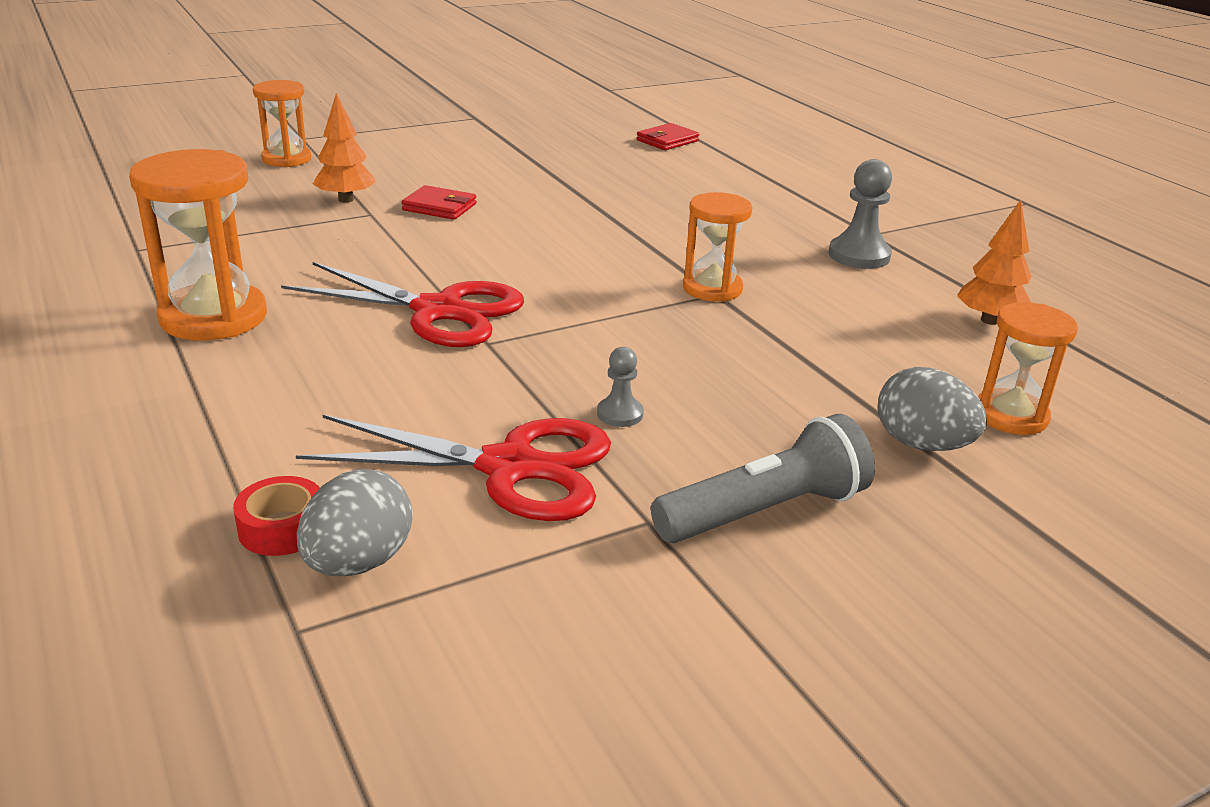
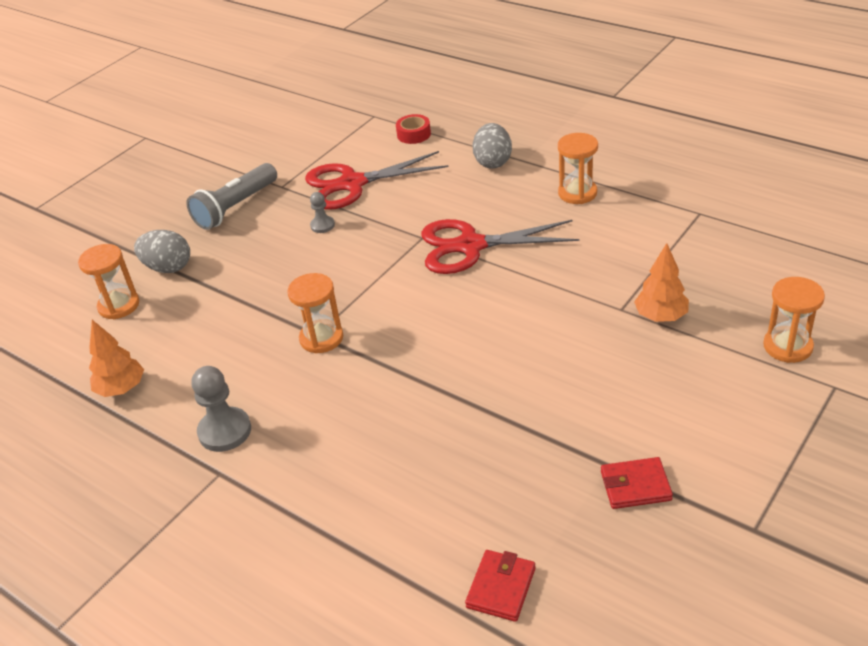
camera: 160 degrees right, 10 degrees up
orange hourglass [129,149,267,341] -> orange hourglass [558,133,598,204], size x0.63
grey egg [297,469,413,576] -> grey egg moved to [472,123,512,169]
red wallet [402,185,476,220] -> red wallet moved to [601,457,673,509]

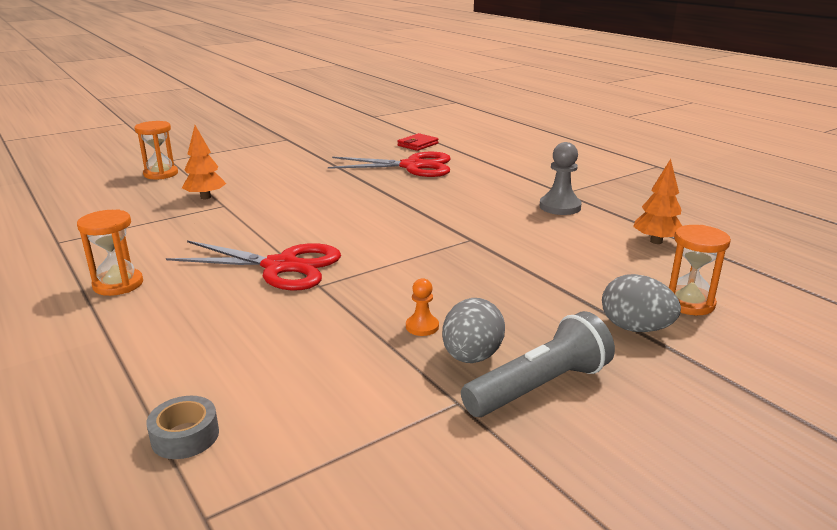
camera: 165 degrees left, 15 degrees down
orange hourglass [287,273,343,353] -> none
red scissors [305,151,448,210] -> red scissors moved to [328,152,450,177]
grey pawn [310,192,335,233] -> orange pawn [406,278,439,336]
red tape [396,114,431,144] -> grey tape [146,396,219,459]
grey egg [472,123,512,169] -> grey egg moved to [442,298,505,363]
red wallet [601,457,673,509] -> none

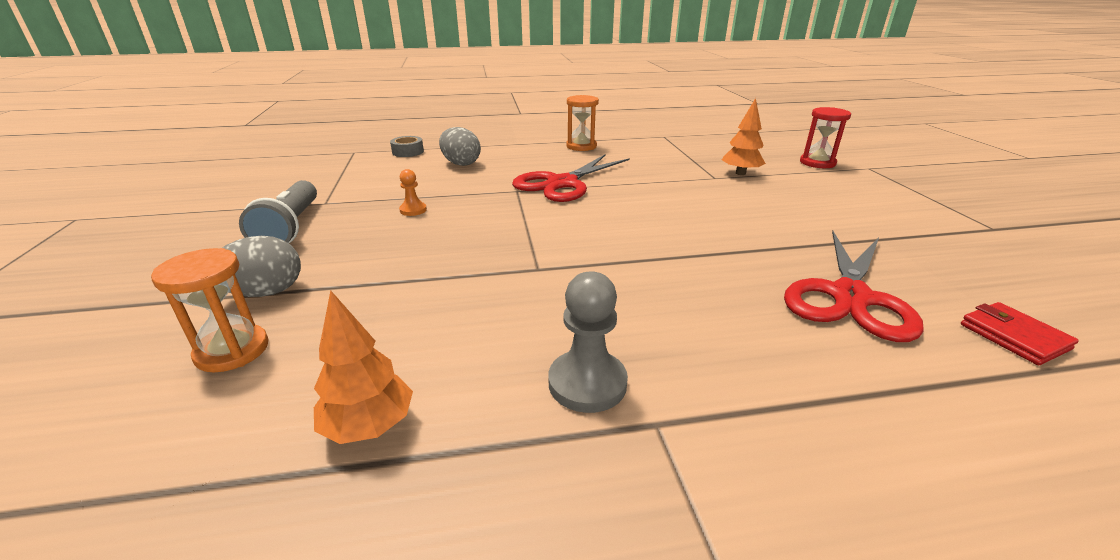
camera: 115 degrees right, 5 degrees up
orange hourglass [135,121,178,179] -> red hourglass [800,107,851,168]
grey egg [442,298,505,363] -> grey egg moved to [439,127,481,166]

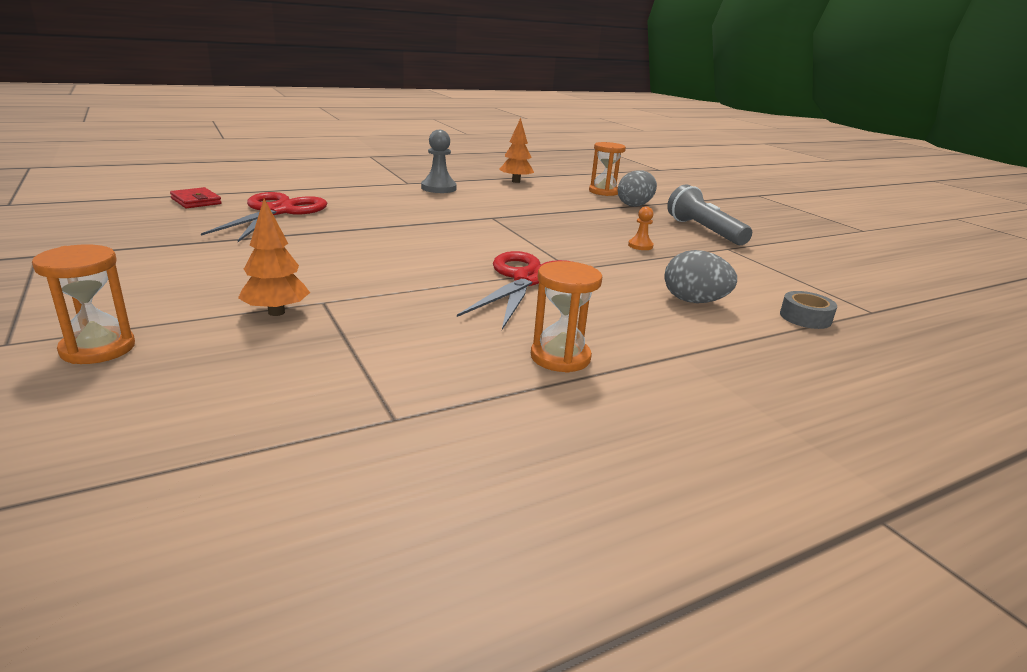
camera: 160 degrees right, 5 degrees down
red hourglass [800,107,851,168] -> orange hourglass [32,244,135,364]

